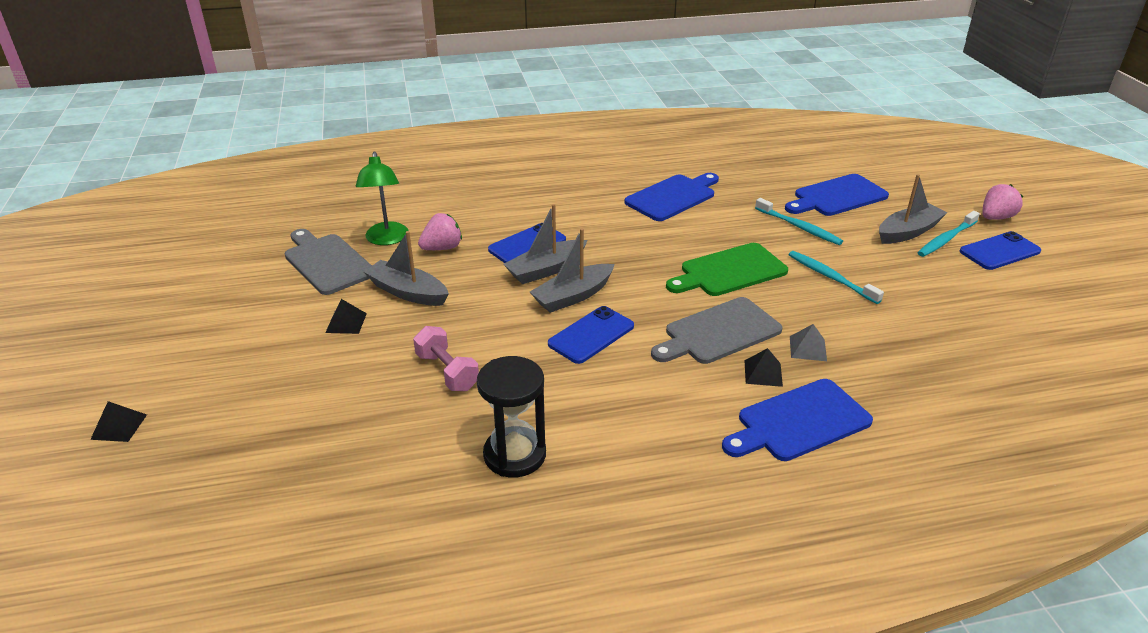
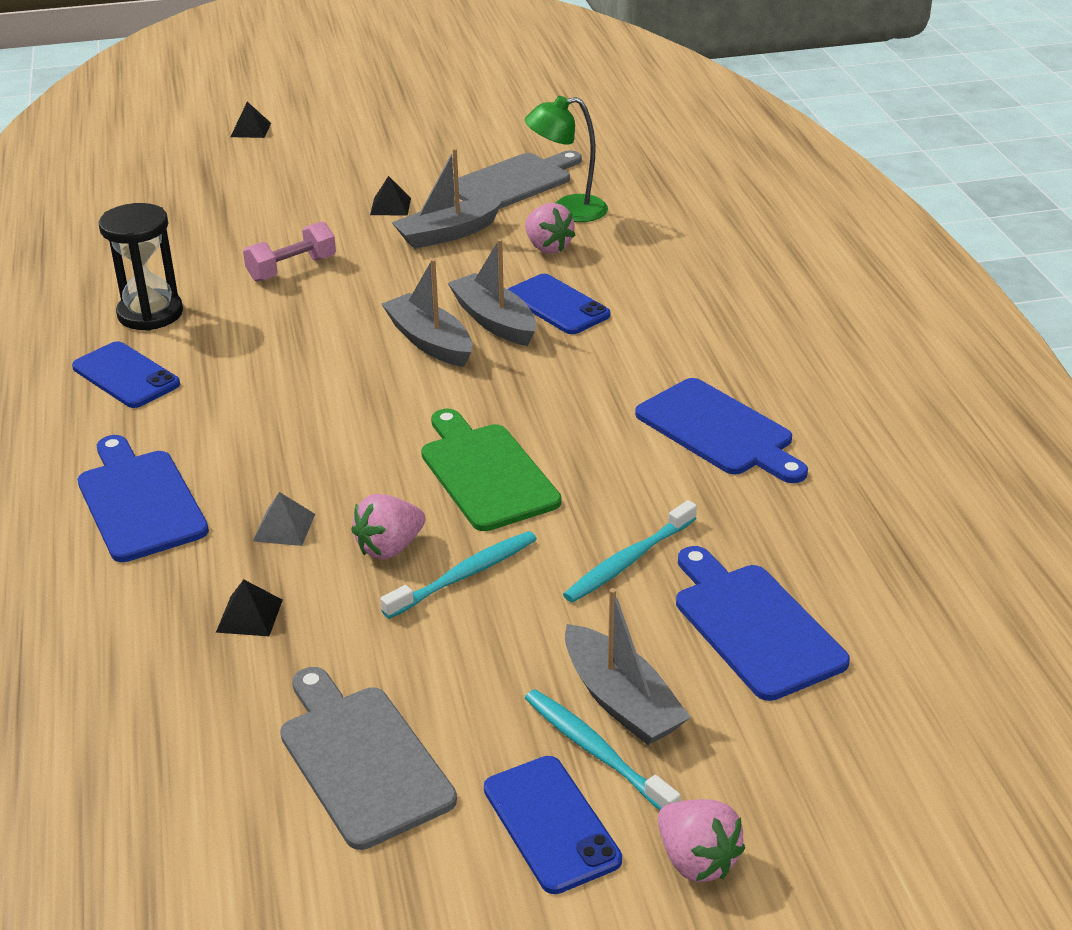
camera: 90 degrees right, 0 degrees up
grey boat [364,231,449,306] -> grey boat turned 150 degrees counterclockwise [391,148,503,249]
blue phone [548,306,634,364] -> blue phone moved to [72,341,180,408]
grey cutting board [651,297,782,364] -> grey cutting board moved to [280,667,457,850]
black pyramid [744,348,783,387] -> black pyramid moved to [216,579,283,636]
none -> pink strawberry [351,494,426,560]

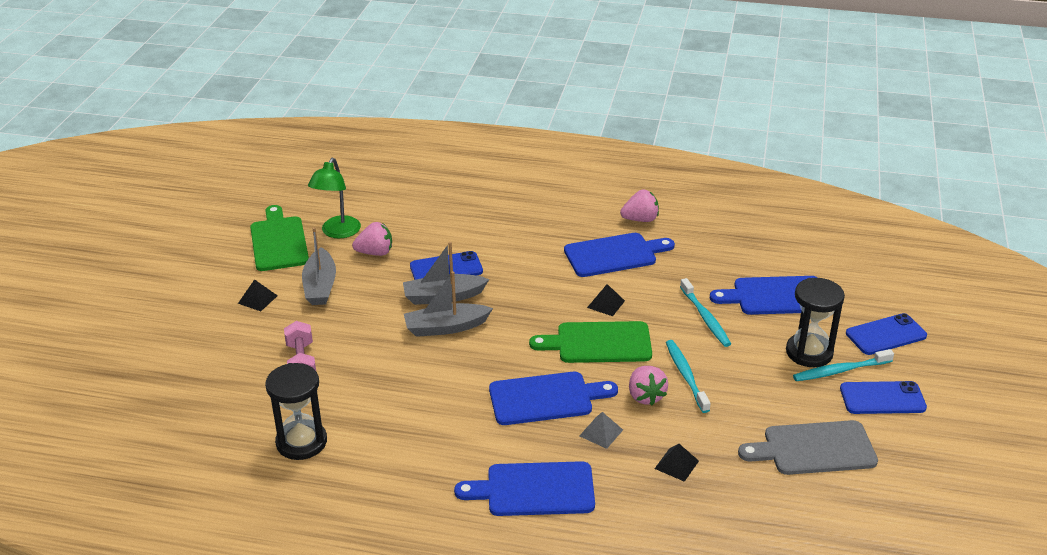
camera: 65 degrees left, 0 degrees up
blue phone [72,341,180,408] -> blue phone moved to [846,313,927,355]
black pyramid [231,102,271,138] -> black pyramid moved to [587,284,625,316]
grey cutting board [453,150,582,209] -> green cutting board [250,205,309,271]
grey boat [565,588,691,745] -> black hourglass [786,278,845,367]
pink strawberry [658,799,745,882] -> pink strawberry moved to [620,190,659,222]
none -> blue cutting board [489,372,618,425]

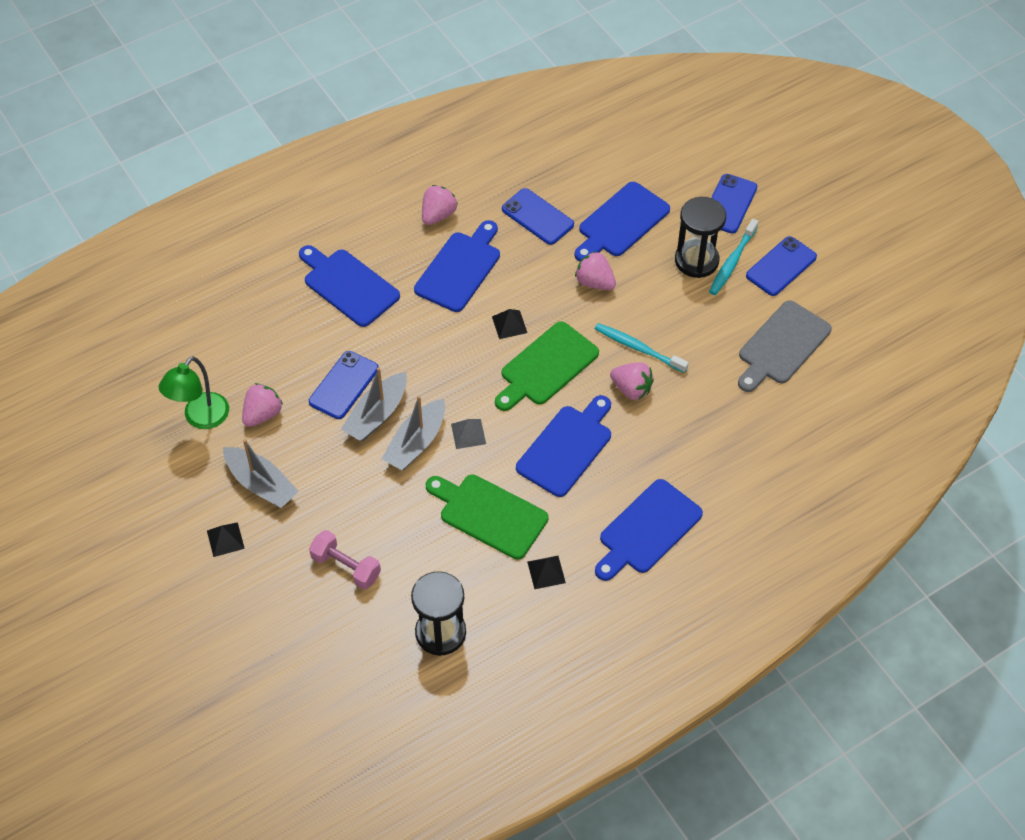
camera: 45 degrees left, 20 degrees up
green cutting board [250,205,309,271] -> green cutting board moved to [426,475,548,559]
green lamp [308,158,361,238] -> green lamp turned 60 degrees clockwise [159,356,229,429]
grey pyramid [580,412,623,449] -> grey pyramid moved to [451,419,486,449]
black pyramid [654,444,699,482] -> black pyramid moved to [527,556,566,589]
turquoise toothbrush [680,278,731,347] -> pink strawberry [575,251,616,290]
none -> blue cutting board [299,245,400,327]
none -> blue phone [502,188,574,245]

